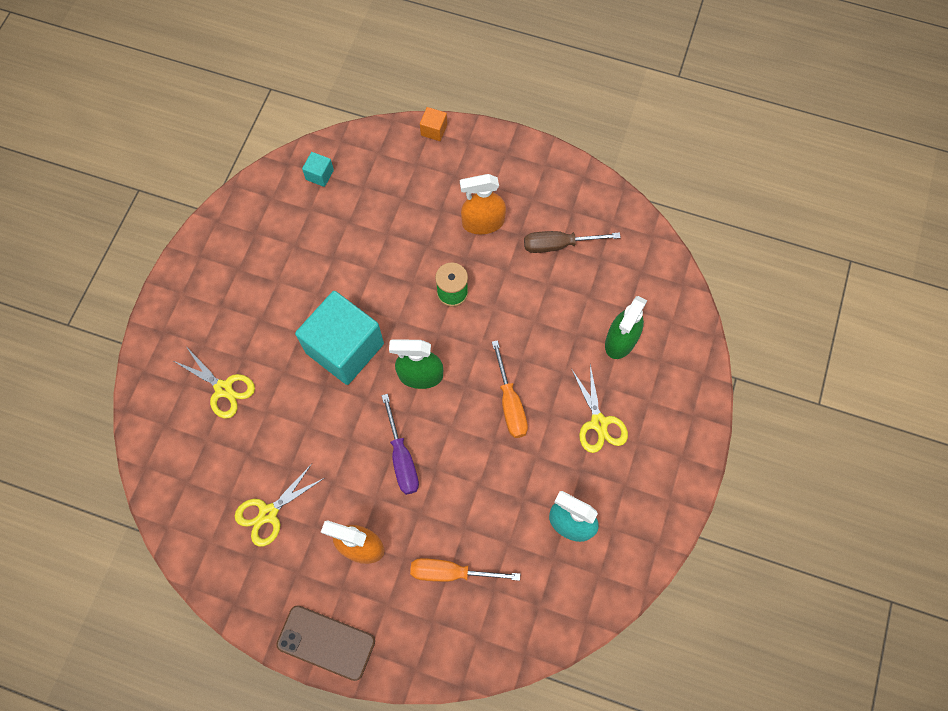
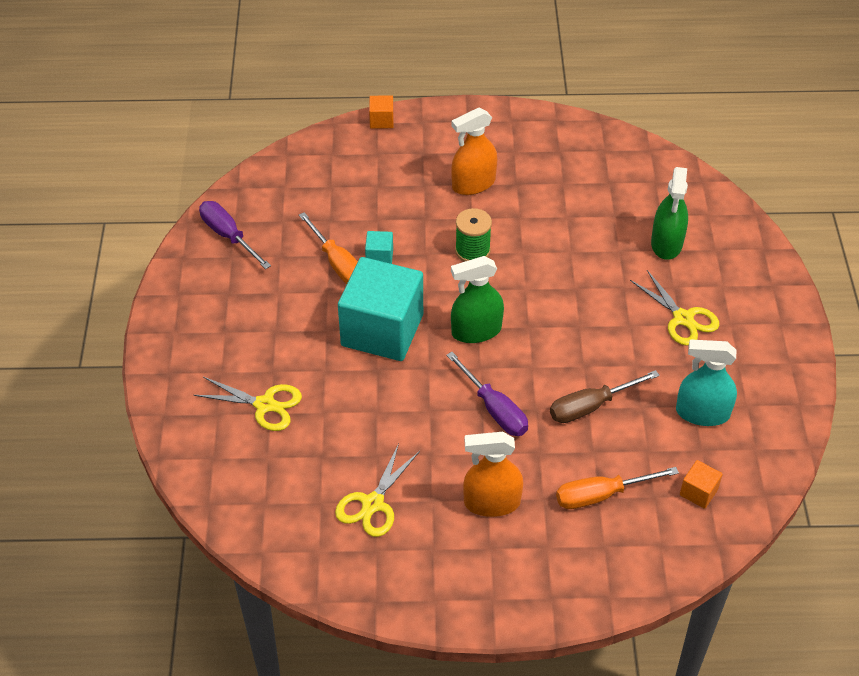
camera: 20 degrees left, 20 degrees down
brown phone [276,605,375,681] -> none
turquoise cube [302,152,334,187] -> turquoise cube moved to [365,231,393,264]
orange screwdriver [492,340,528,438] -> orange screwdriver moved to [299,212,358,284]
brown screwdriver [524,231,621,253] -> brown screwdriver moved to [550,370,660,423]
none -> purple screwdriver [199,201,271,269]
none -> orange cube [680,460,723,509]

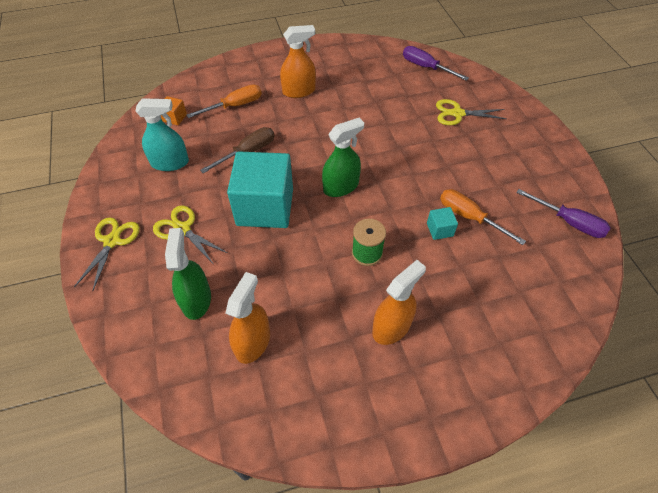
camera: 165 degrees right, 5 degrees up
yellow scissors [335,443,420,537] -> yellow scissors moved to [74,217,140,290]
turquoise cube [338,257,423,361] -> turquoise cube moved to [227,151,293,228]
orange cube [369,95,394,129] -> none
purple screwdriver [446,352,528,436] -> purple screwdriver moved to [403,46,469,81]
none -> orange spray bottle [226,272,270,364]

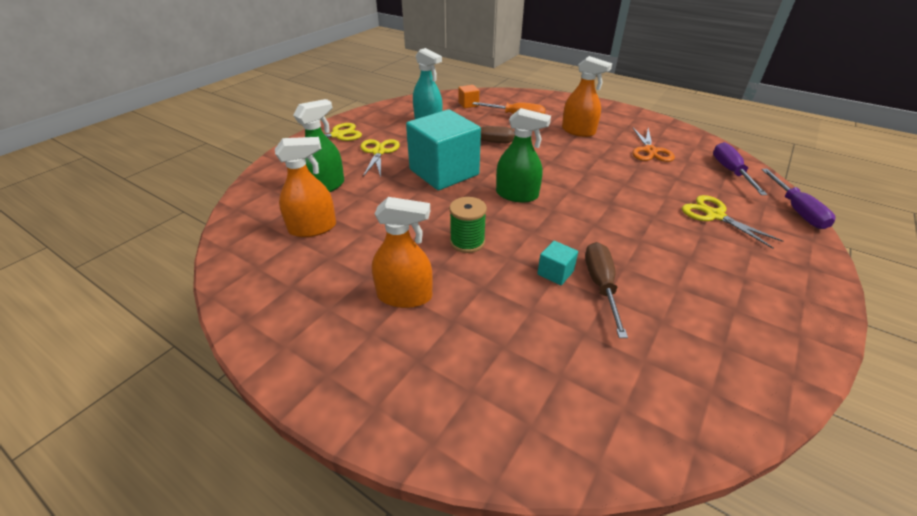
camera: 50 degrees right, 15 degrees down
orange screwdriver [440,189,526,245] -> brown screwdriver [585,242,628,338]
purple screwdriver [516,189,610,238] -> purple screwdriver moved to [761,169,836,229]
none -> orange scissors [632,128,675,162]

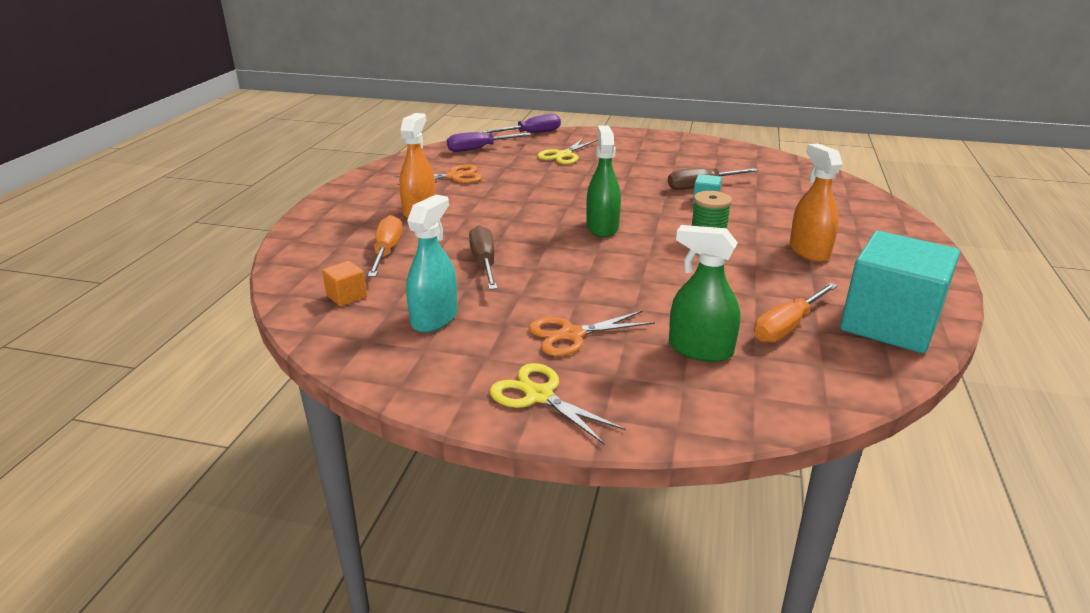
camera: 110 degrees left, 10 degrees down
orange spray bottle [275,137,336,237] -> orange screwdriver [754,283,838,343]
yellow scissors [360,139,400,177] -> orange scissors [529,311,655,356]
turquoise cube [406,109,481,190] -> turquoise cube moved to [840,231,960,353]

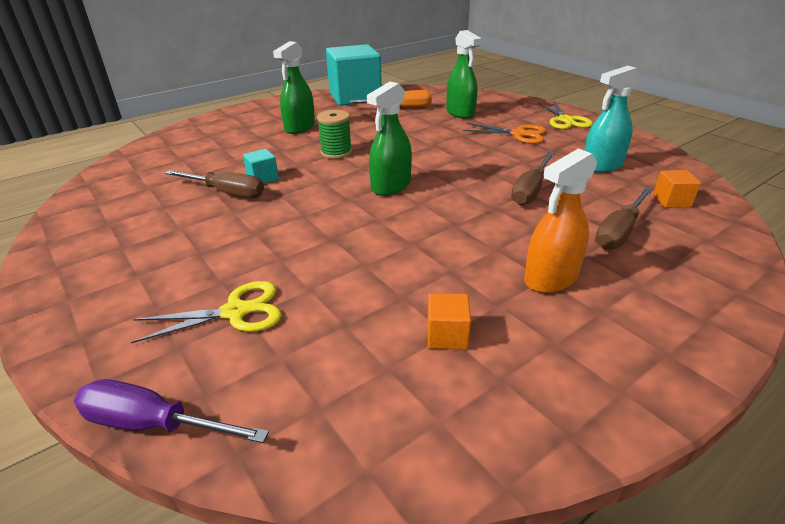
camera: 140 degrees left, 5 degrees up
orange screwdriver [368,215,402,277] -> brown screwdriver [595,188,652,250]
orange scissors [396,164,482,185] -> orange cube [428,293,471,349]
purple screwdriver [447,132,532,152] -> none
orange spray bottle [790,143,843,262] -> green spray bottle [273,41,315,134]

